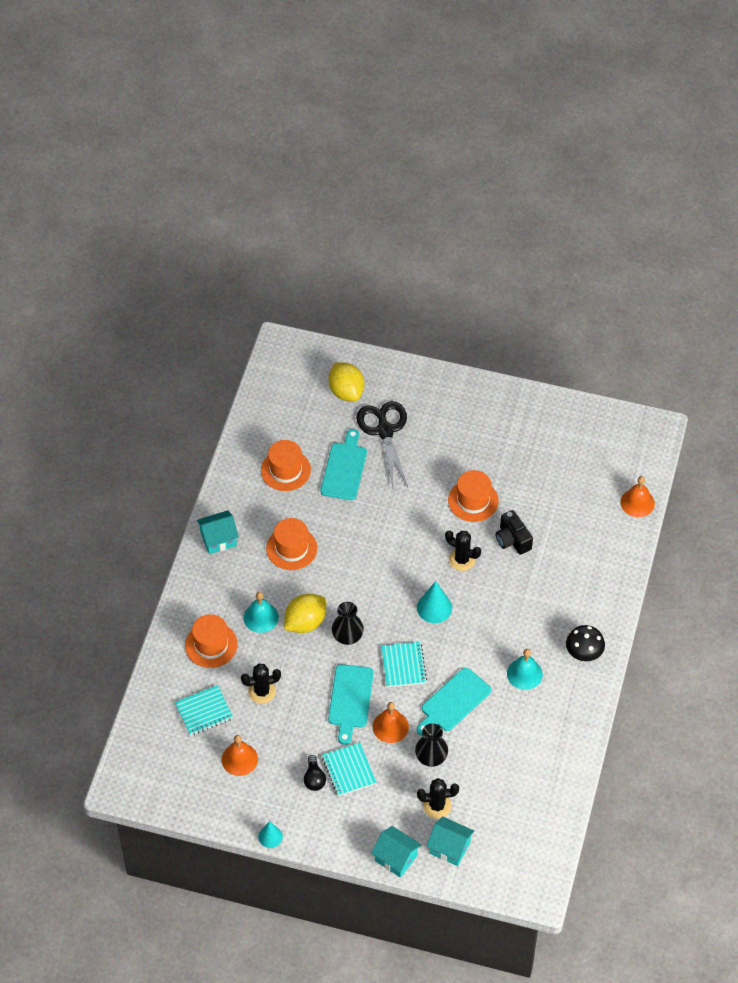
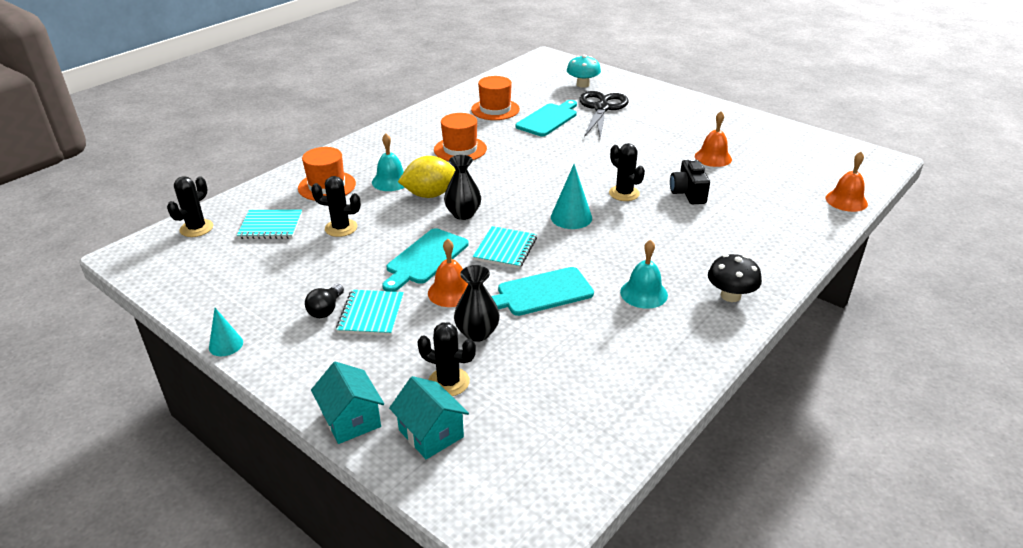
camera: 25 degrees right, 20 degrees down
turquoise house [197,510,239,554] -> none
orange bell [222,735,258,776] -> orange bell moved to [695,111,732,167]
yellow lemon [328,363,364,402] -> turquoise mushroom [567,55,601,88]
orange hat [448,470,499,522] -> none
none -> black cactus [167,176,213,237]

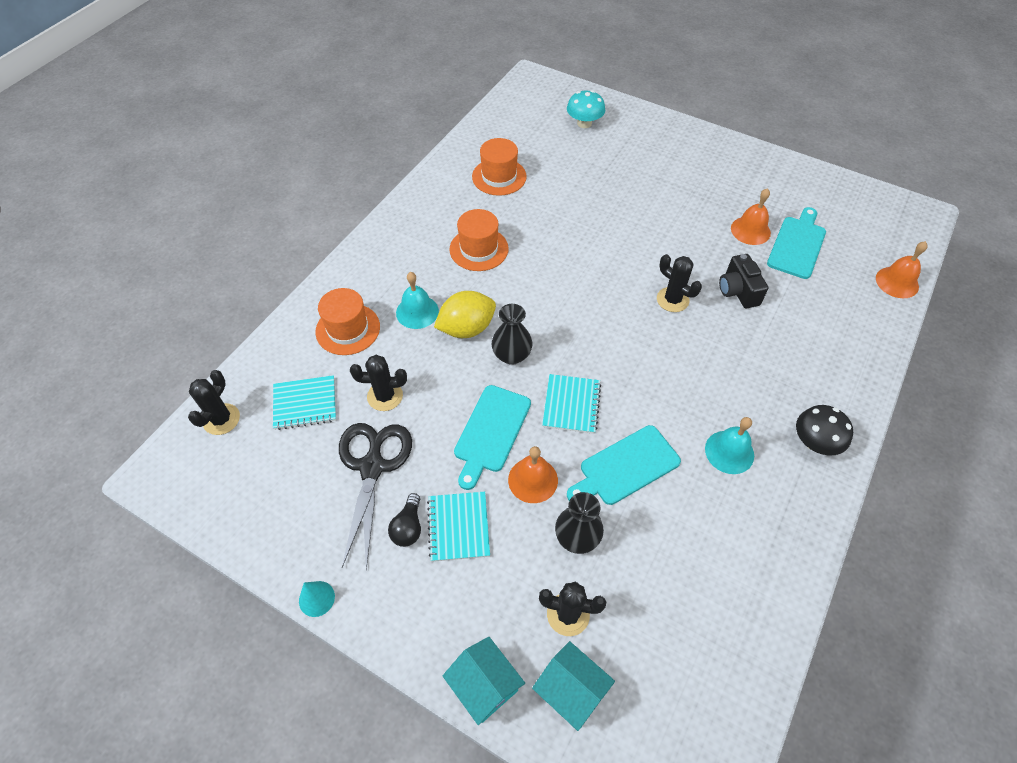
camera: 10 degrees left, 20 degrees up
turquoise cutting board [516,100,577,136] -> turquoise cutting board moved to [767,207,826,279]
turquoise cone [551,164,592,229] -> none
black scissors [580,91,628,138] -> black scissors moved to [339,423,412,570]

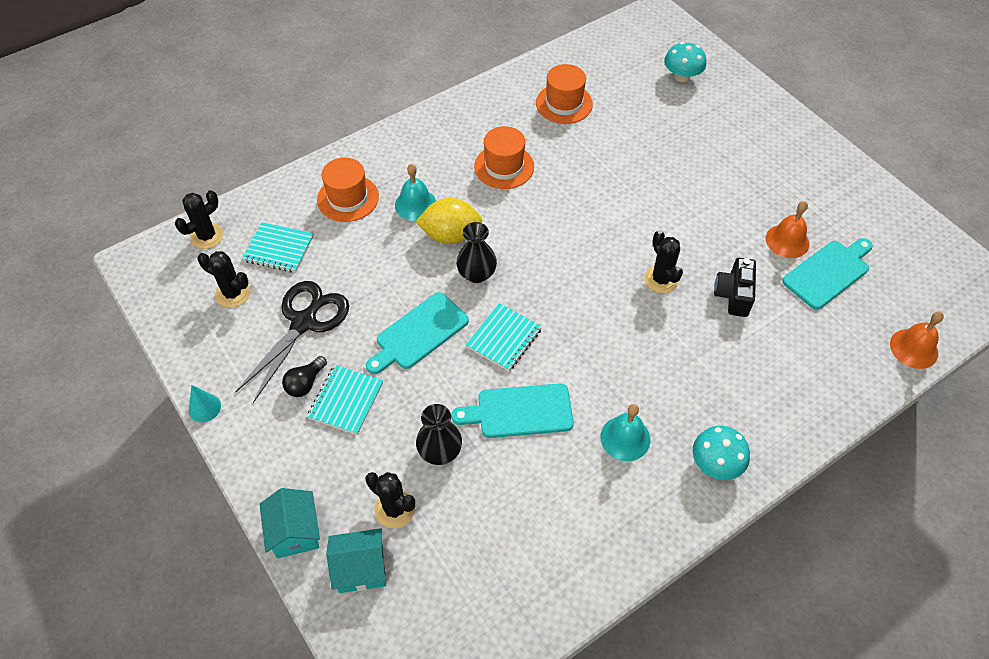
camera: 25 degrees right, 0 degrees up
black cactus [350,355,407,411] -> black cactus moved to [198,251,250,308]
orange bell [508,446,558,503] -> none
turquoise house [532,641,615,731] -> turquoise house turned 75 degrees counterclockwise [326,528,386,593]
black mushroom [796,405,853,455] -> turquoise mushroom [693,426,750,480]

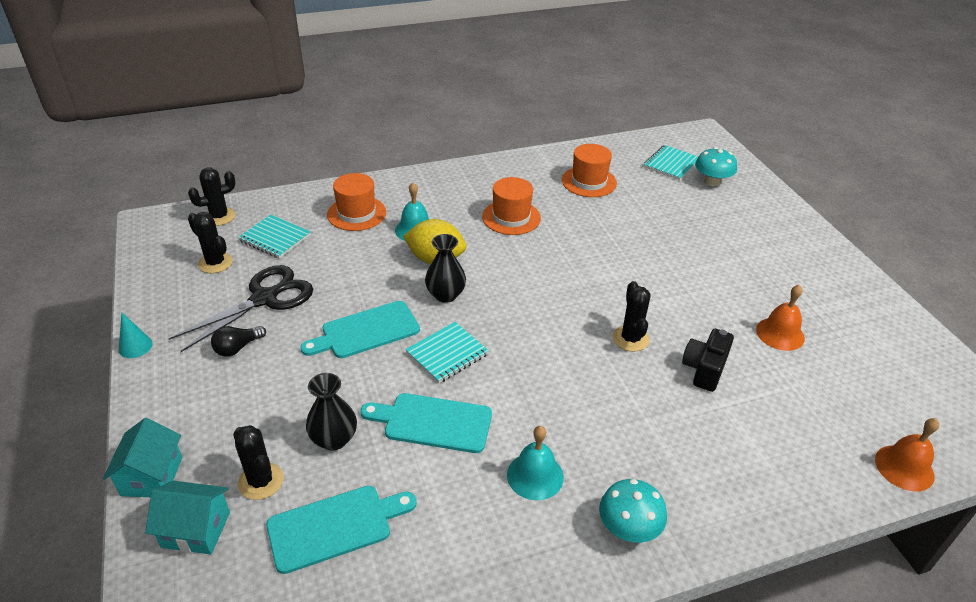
camera: 15 degrees right, 15 degrees down
turquoise notebook [307,365,383,435] -> turquoise notebook moved to [644,145,698,180]
turquoise cutting board [782,238,873,310] -> turquoise cutting board moved to [266,486,417,574]

